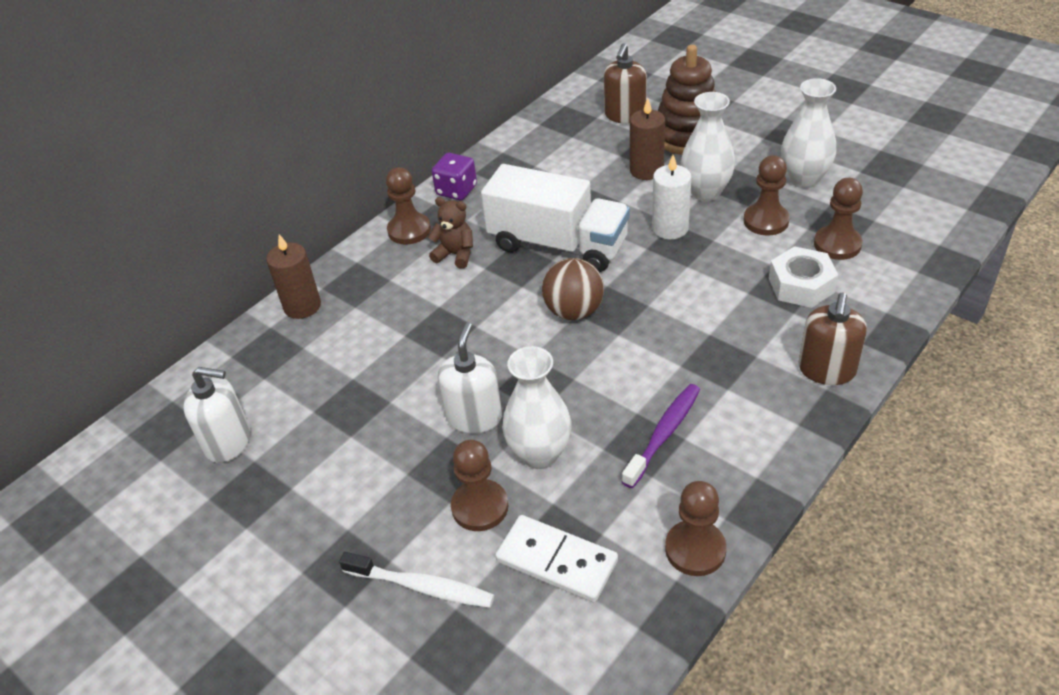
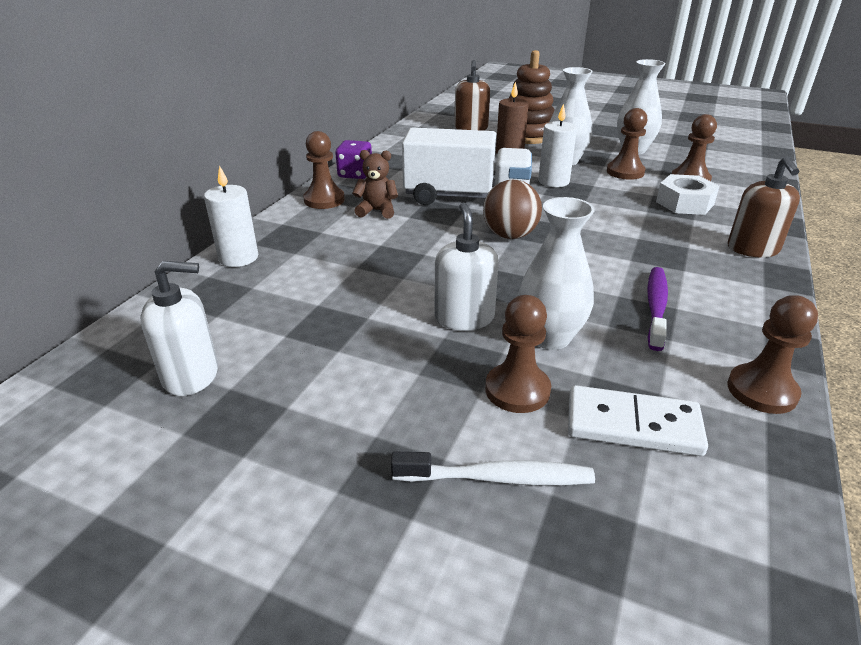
camera: 20 degrees left, 10 degrees down
brown candle [266,234,321,319] -> white candle [204,165,258,267]

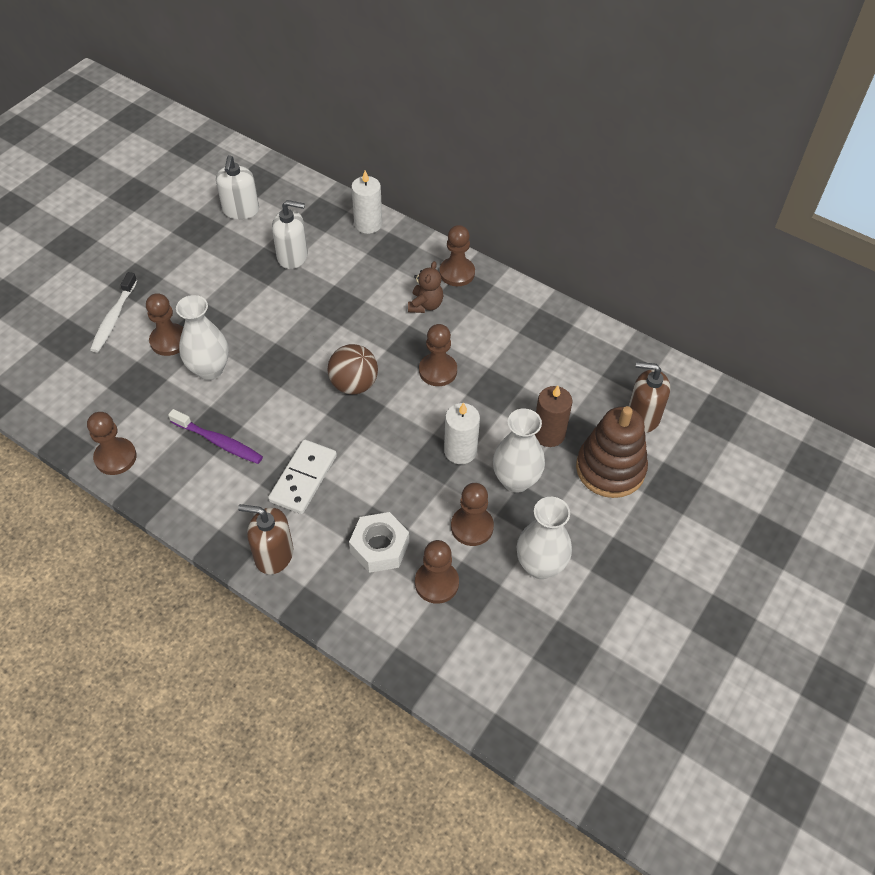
camera: 100 degrees right, 20 degrees up
purple dice [335,140,372,179] -> none
white truck [402,127,532,205] -> brown pawn [419,324,457,386]
white soap dispenser [435,202,499,331] -> white soap dispenser moved to [272,200,308,269]
white domino [568,385,708,456] -> white domino moved to [268,439,337,514]

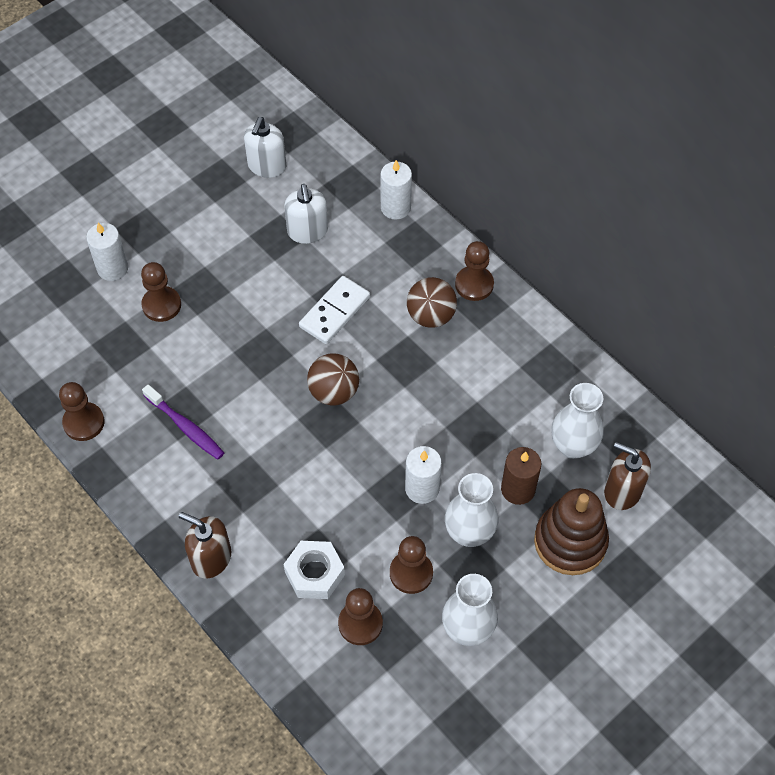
camera: 15 degrees right, 5 degrees up
white toothbrush [90,272,137,353] -> white candle [86,223,128,281]
white vase [176,295,229,381] -> white vase moved to [551,383,604,459]
white domino [268,439,337,514] -> white domino moved to [299,276,370,344]
white soap dispenser [272,200,308,269] -> white soap dispenser turned 60 degrees clockwise [284,184,328,244]
brown teddy bear [408,261,444,313] -> brown ball [407,277,457,328]
brown pawn [419,324,457,386] -> none

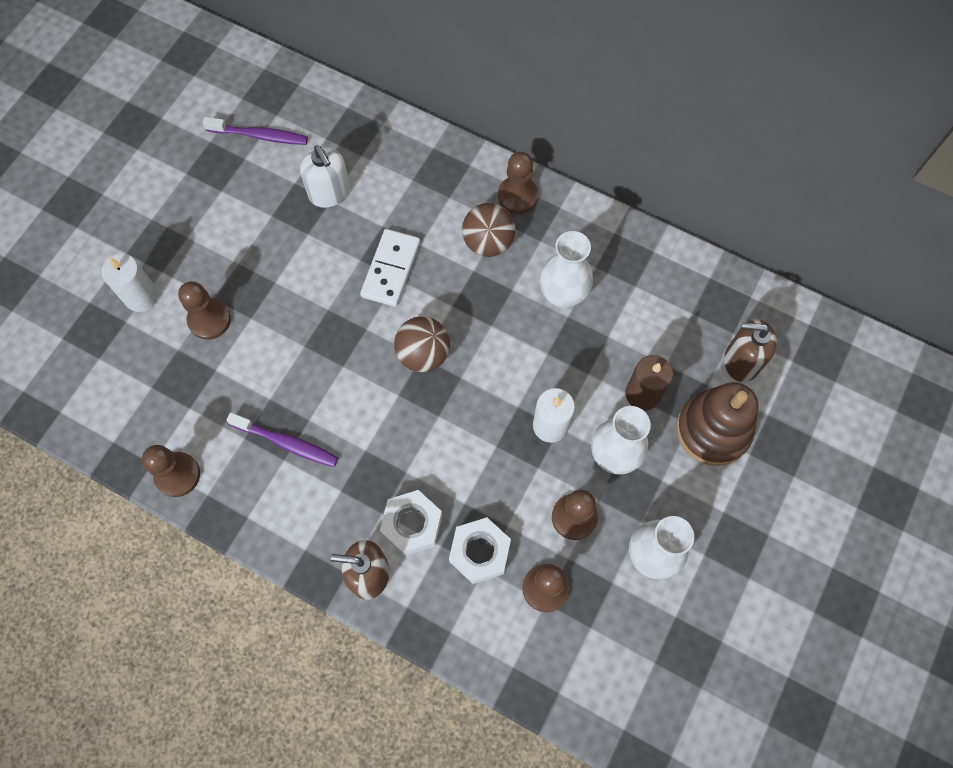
camera: 20 degrees left, 10 degrees up
white soap dispenser [244,117,286,178] -> purple toothbrush [203,117,308,145]
white candle [380,160,412,220] -> none
white vase [551,383,604,459] -> white vase moved to [540,231,593,308]
none -> white nut [380,490,442,556]

